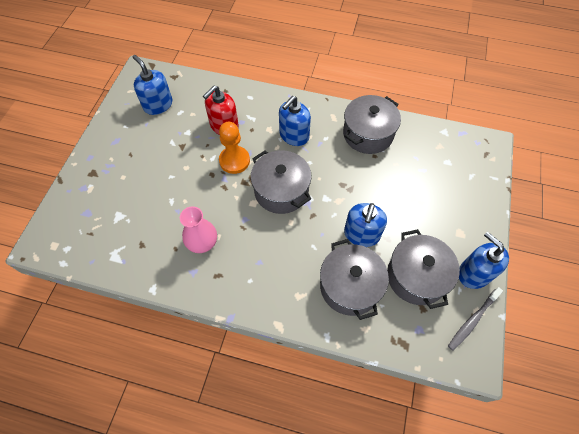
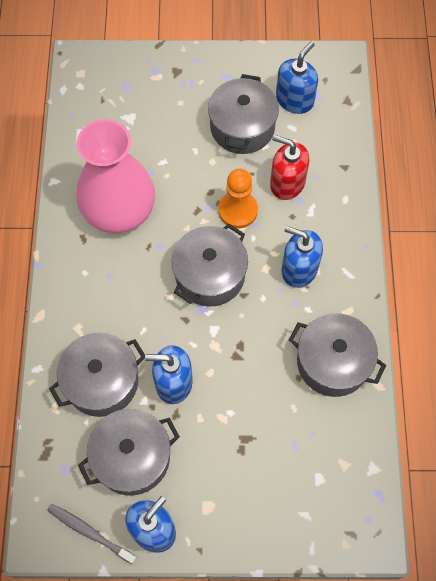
camera: 75 degrees right, 5 degrees up
pink vase [180,206,217,253] -> pink vase [76,119,155,233], size x1.94
none -> grey pot [208,74,279,154]

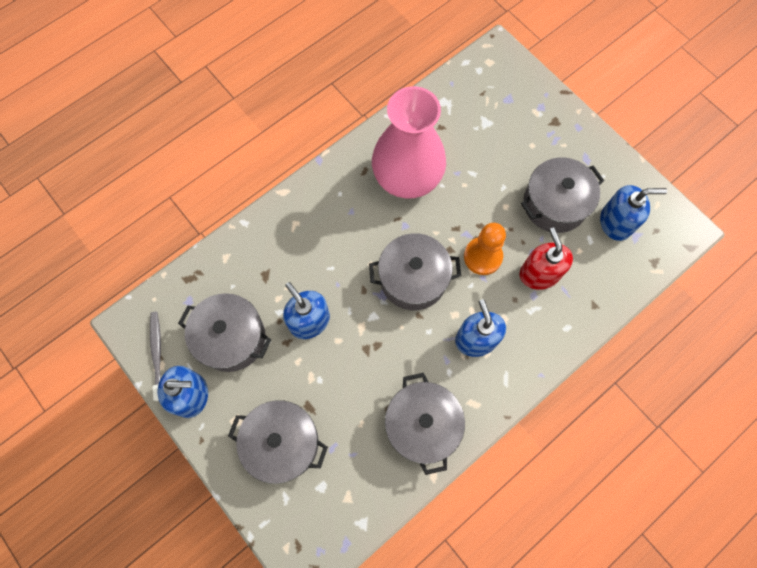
camera: 50 degrees right, 5 degrees up
grey pot [49,333,145,417] -> grey pot moved to [228,400,328,484]

